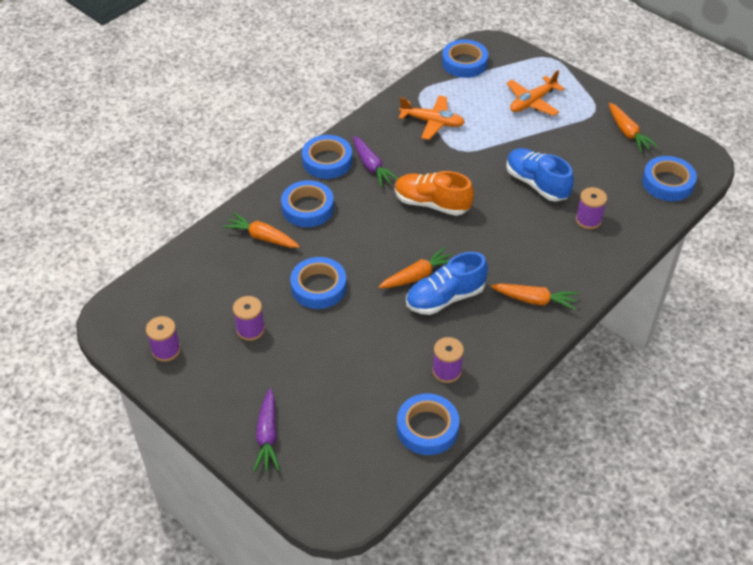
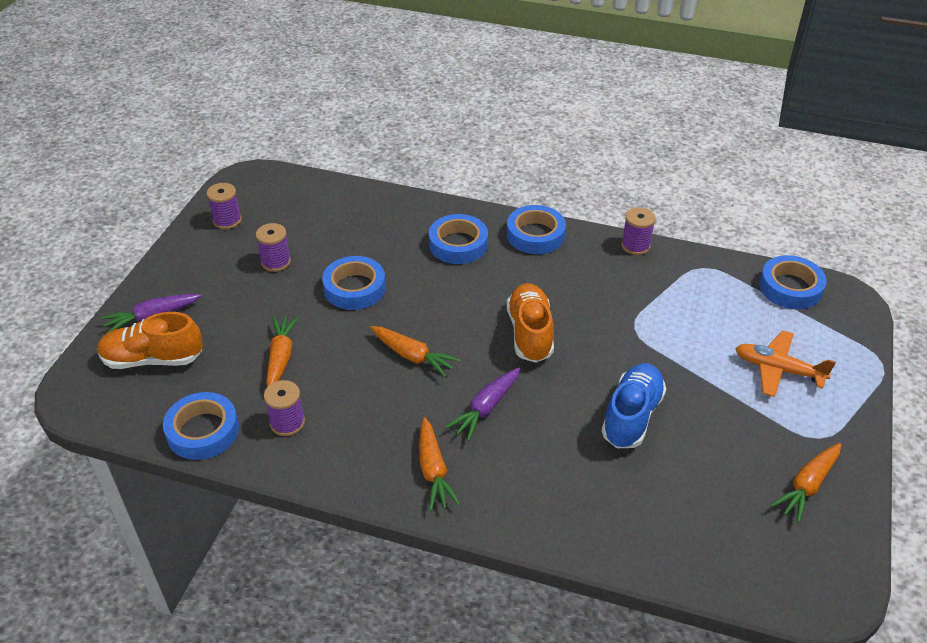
camera: 65 degrees right, 5 degrees down
orange carrot [223,213,300,248] -> orange carrot moved to [266,316,299,387]
purple carrot [353,136,398,187] -> purple carrot moved to [446,368,520,441]
orange plane [399,95,465,140] -> none
blue shoe [406,252,488,315] -> none
purple spool [576,187,607,229] -> purple spool moved to [621,207,656,255]
blue tape [642,156,697,201] -> none
none -> orange shoe [97,312,203,369]

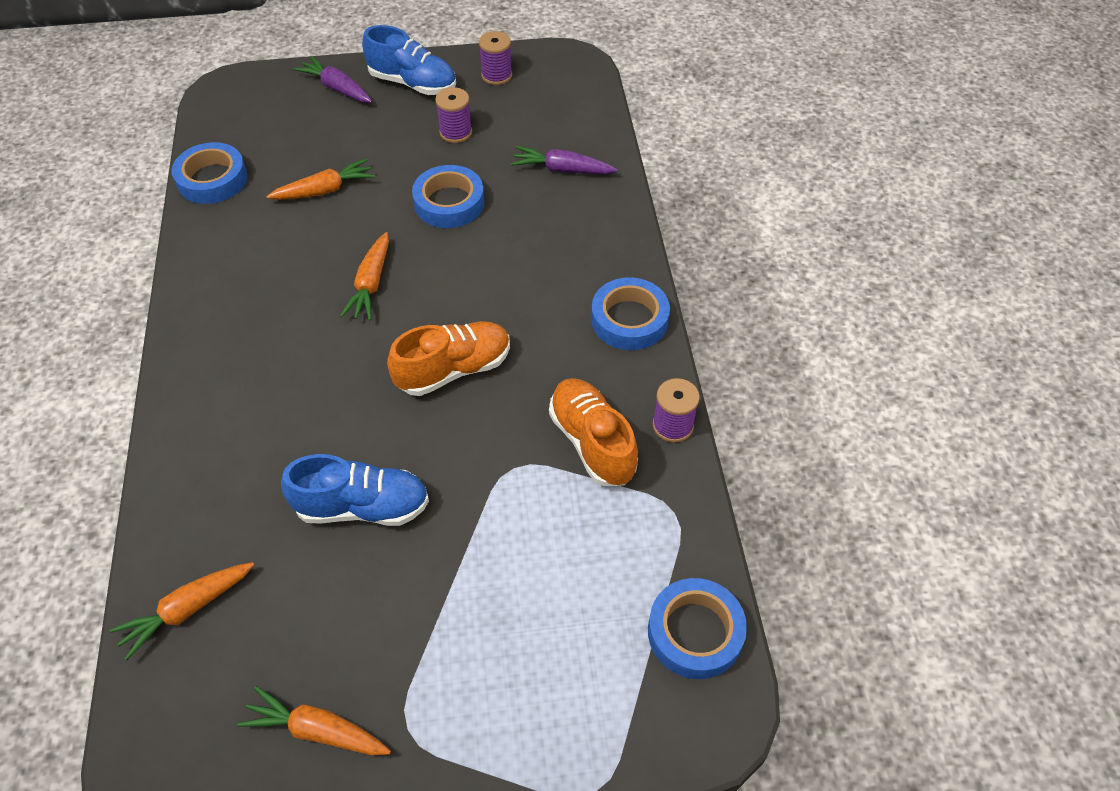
camera: 65 degrees right, 10 degrees up
orange shoe [97,312,203,369] -> orange shoe moved to [549,378,638,486]
purple spool [264,380,305,436] -> none
orange carrot [419,417,461,511] -> orange carrot moved to [110,562,254,660]
blue tape [429,214,488,264] -> none
purple carrot [446,368,520,441] -> purple carrot moved to [511,146,617,174]
orange plane [735,330,836,397] -> none
none -> blue shoe [362,25,456,95]

